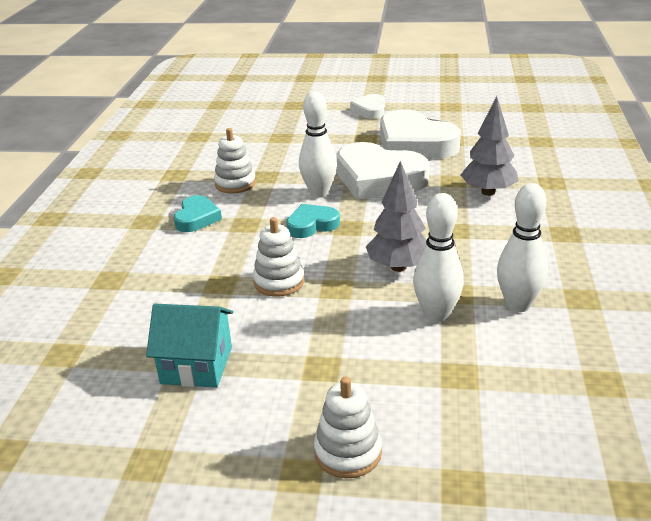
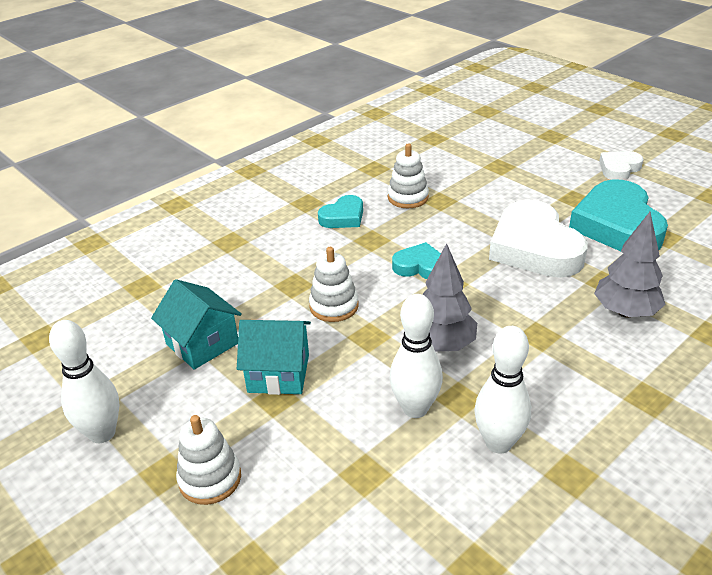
camera: 40 degrees right, 5 degrees up
white bowling pin [299,91,337,198] -> white bowling pin moved to [49,320,119,443]
white heart [380,109,461,159] -> turquoise heart [569,179,668,251]
none -> turquoise house [237,320,311,395]

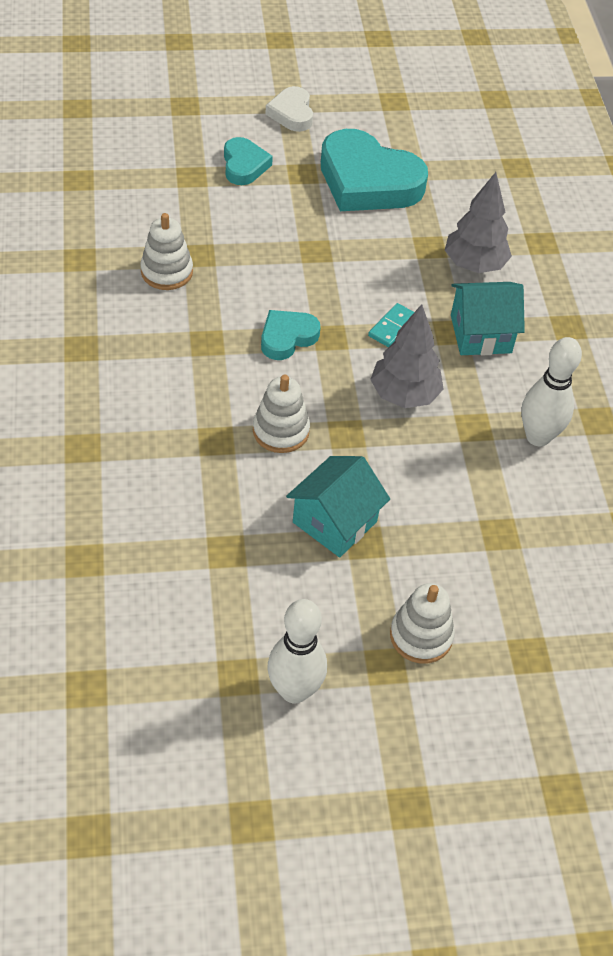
camera: 60 degrees left, 15 degrees up
turquoise house [151,279,242,370] -> turquoise house moved to [451,282,525,356]
turquoise heart [318,195,363,228] -> turquoise heart moved to [224,137,273,185]
white bowling pin [390,294,443,418] -> none
white heart [489,200,588,278] -> none
none -> turquoise domino [368,303,414,347]

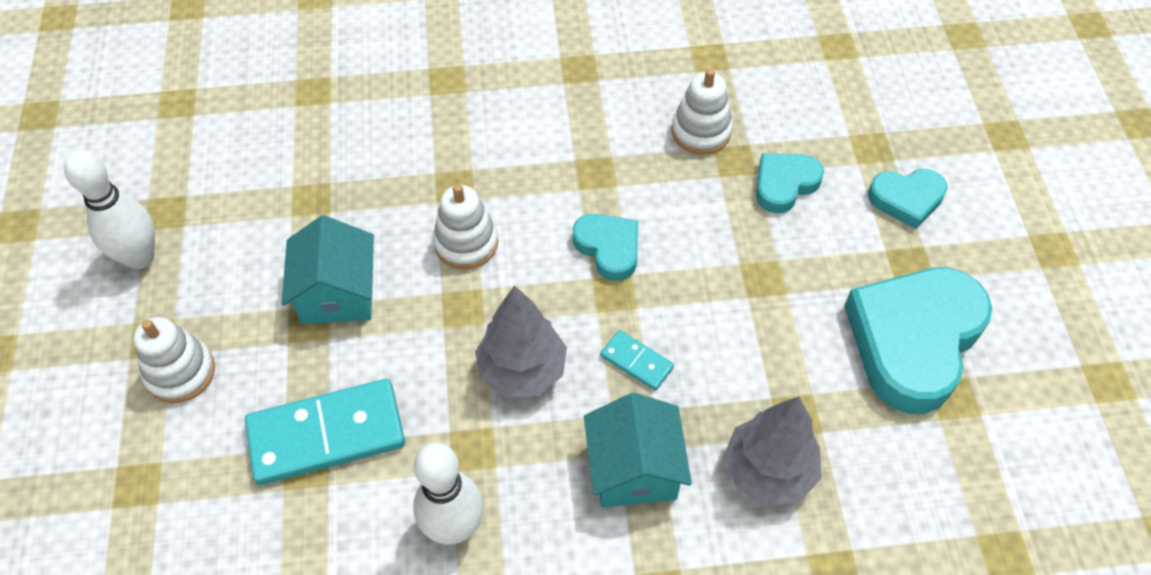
camera: 95 degrees right, 5 degrees up
white heart [265,86,313,132] -> none
turquoise house [286,456,390,557] -> turquoise house turned 45 degrees clockwise [282,215,374,324]
none -> turquoise domino [245,379,405,485]
none -> turquoise heart [756,153,824,213]

